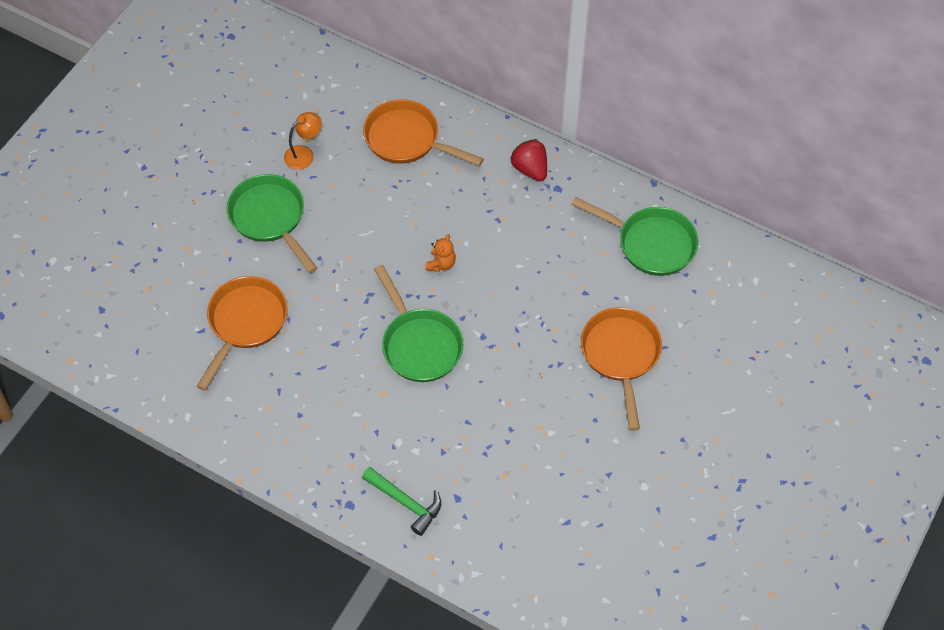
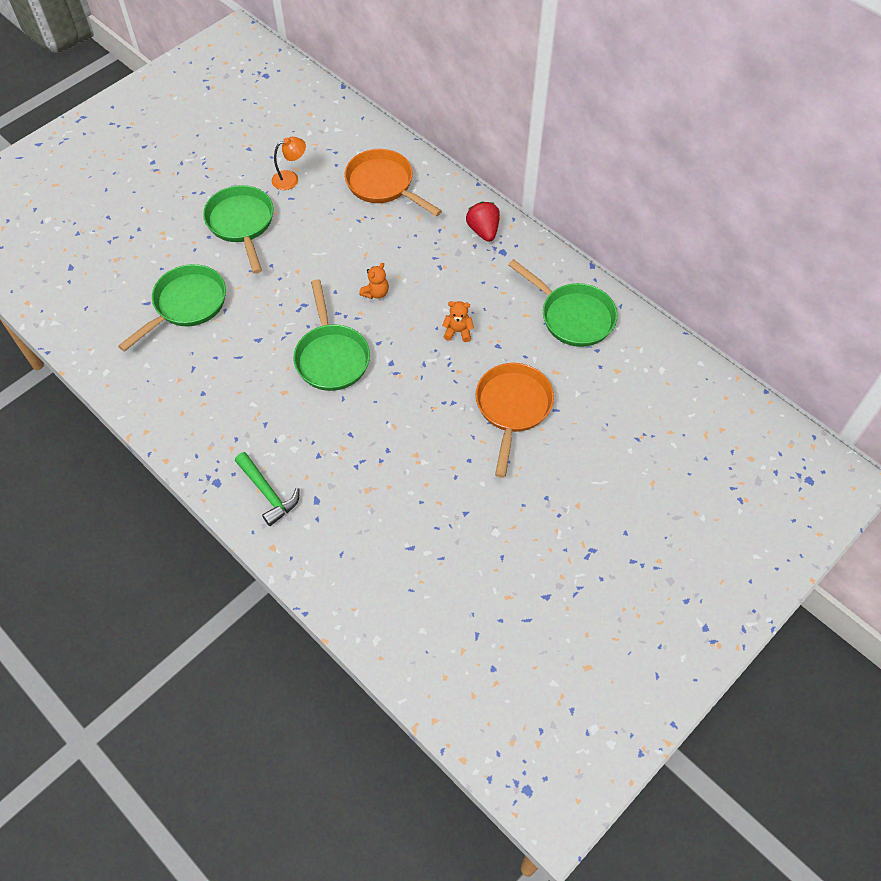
camera: 15 degrees right, 0 degrees up
orange pan [196,276,288,391] -> green pan [118,264,226,352]
none -> orange teddy bear [442,301,474,342]

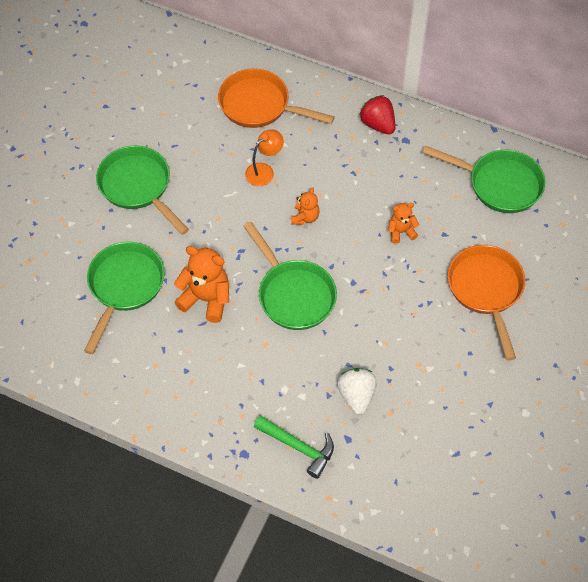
camera: 20 degrees left, 0 degrees up
orange lamp [272,137,306,190] -> orange lamp moved to [245,130,284,186]
none -> orange teddy bear [174,246,229,323]
none -> white strawberry [337,368,377,415]

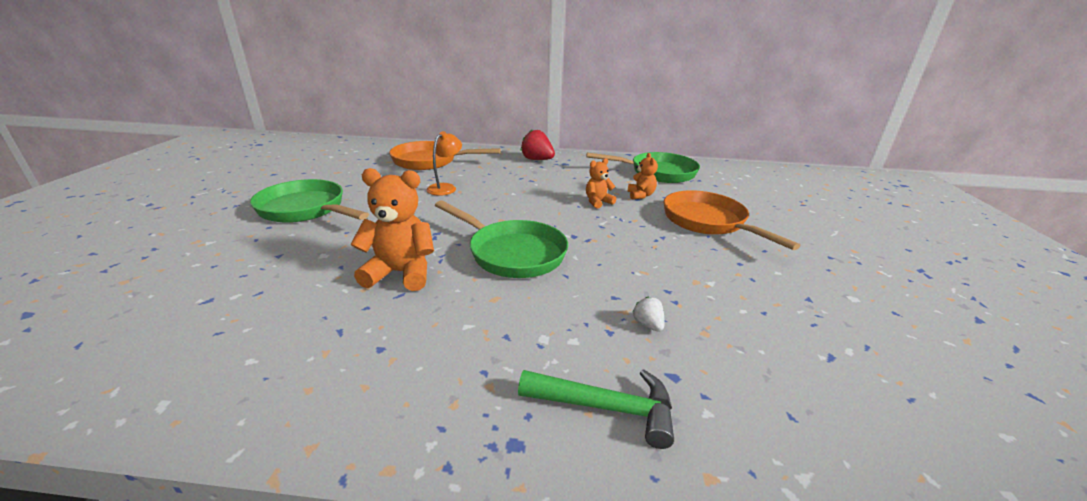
camera: 20 degrees left, 30 degrees down
green pan [84,242,165,354] -> none
orange teddy bear [291,187,320,225] -> orange teddy bear moved to [627,153,658,199]
white strawberry [337,368,377,415] -> white strawberry [632,297,665,332], size x0.53

